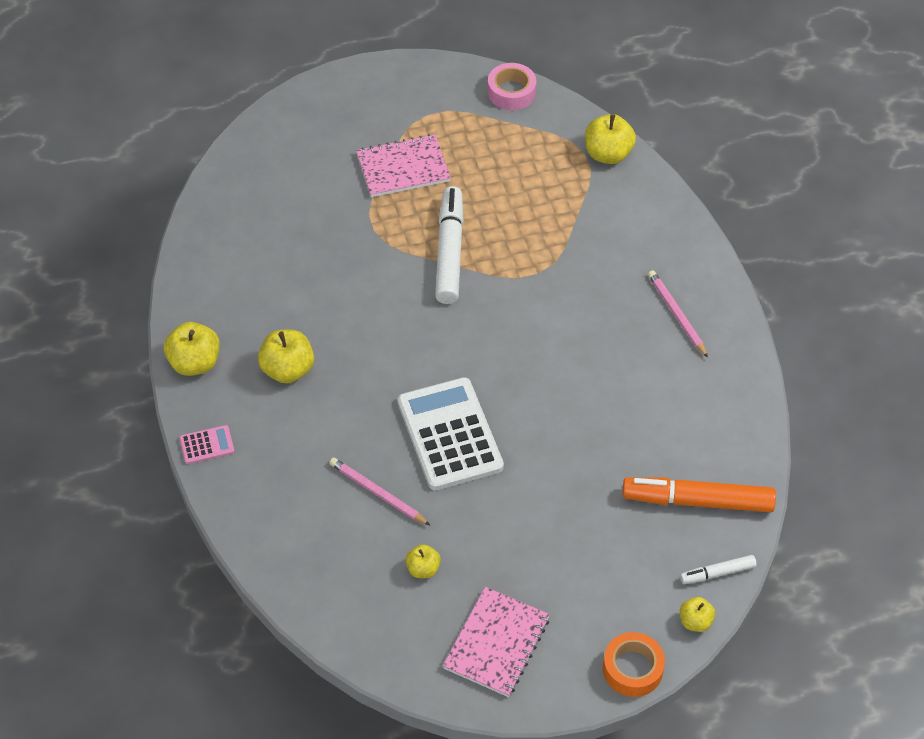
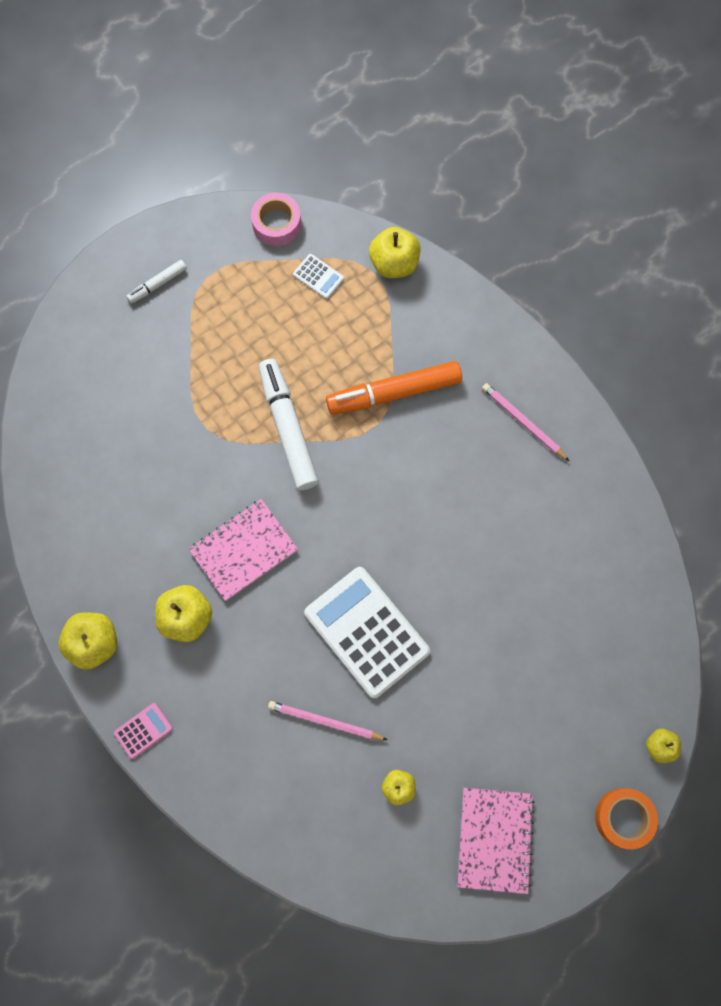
camera: 20 degrees left, 20 degrees up
pink notebook [356,134,451,197] -> pink notebook moved to [189,499,298,601]
orange marker [622,477,776,512] -> orange marker moved to [326,361,462,415]
white marker [680,555,757,584] -> white marker moved to [126,260,187,304]
none -> white calculator [293,254,344,299]

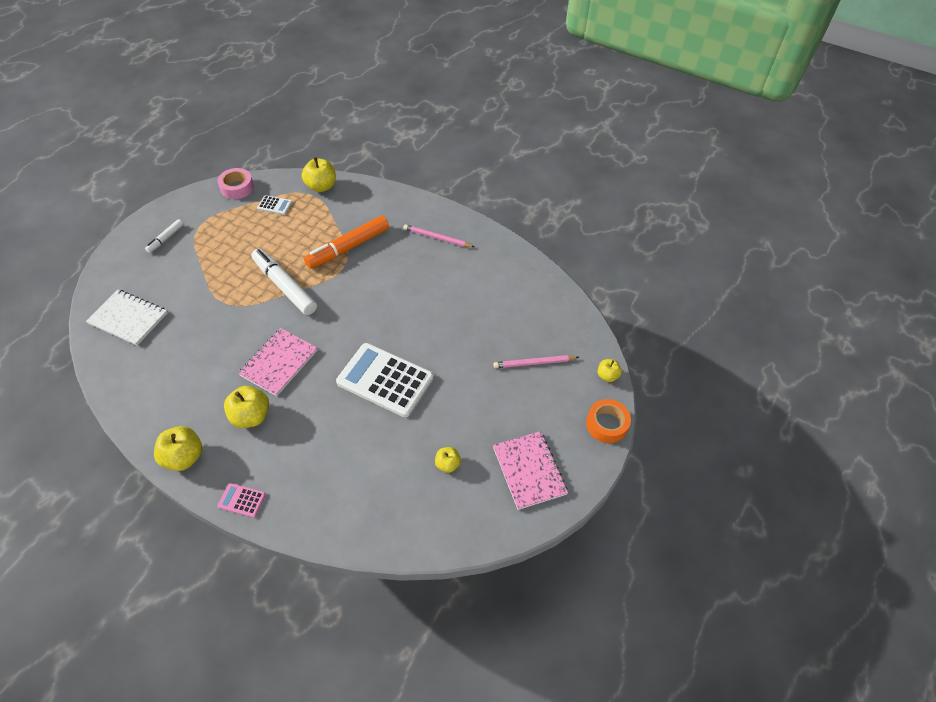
camera: 25 degrees left, 20 degrees down
pink calculator [114,703,173,759] -> pink calculator turned 105 degrees counterclockwise [218,483,266,518]
pink pencil [268,701,388,740] -> pink pencil moved to [493,355,579,368]
none -> white notebook [86,290,167,346]

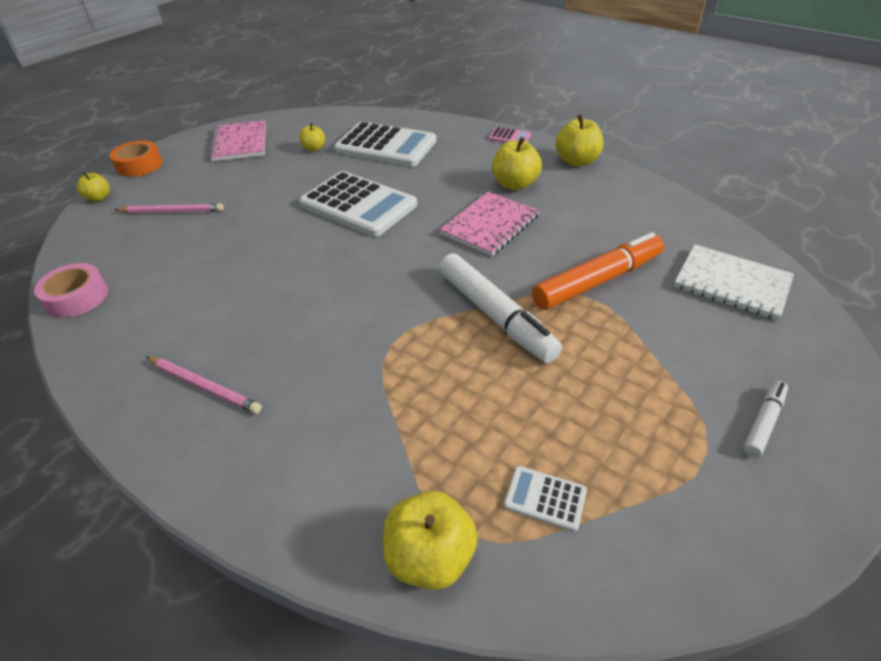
camera: 170 degrees left, 10 degrees down
pink tape [217,168,254,199] -> pink tape moved to [34,263,108,318]
orange marker [304,216,389,269] -> orange marker moved to [532,232,664,310]
none -> white calculator [334,122,436,167]

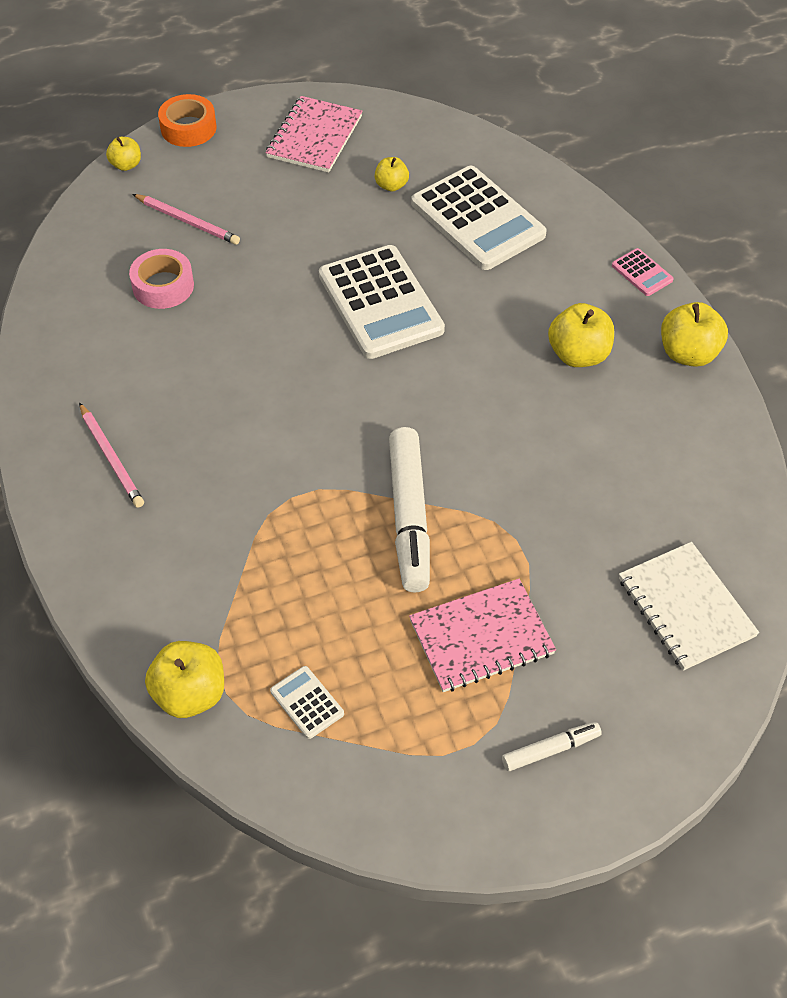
camera: 30 degrees right, 10 degrees up
pink tape [34,263,108,318] -> pink tape moved to [129,249,194,309]
pink notebook [439,191,539,256] -> pink notebook moved to [409,579,556,692]
orange marker [532,232,664,310] -> none

